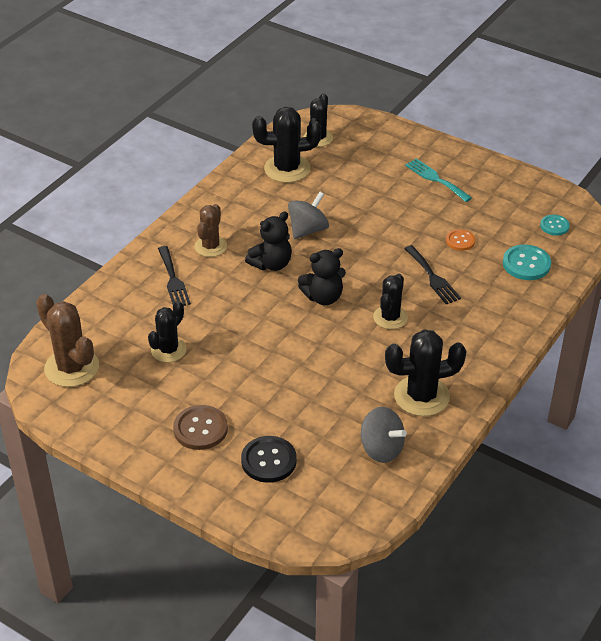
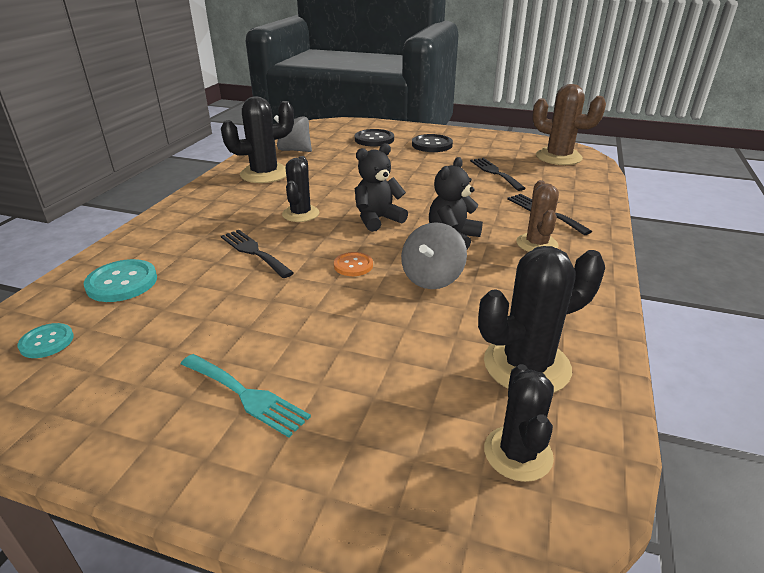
camera: 165 degrees right, 10 degrees down
black cactus [148,301,186,362] -> black fork [470,158,526,191]
brown button [173,405,228,450] -> black button [412,134,453,152]
orange button [446,229,475,251] -> orange button moved to [334,252,373,276]

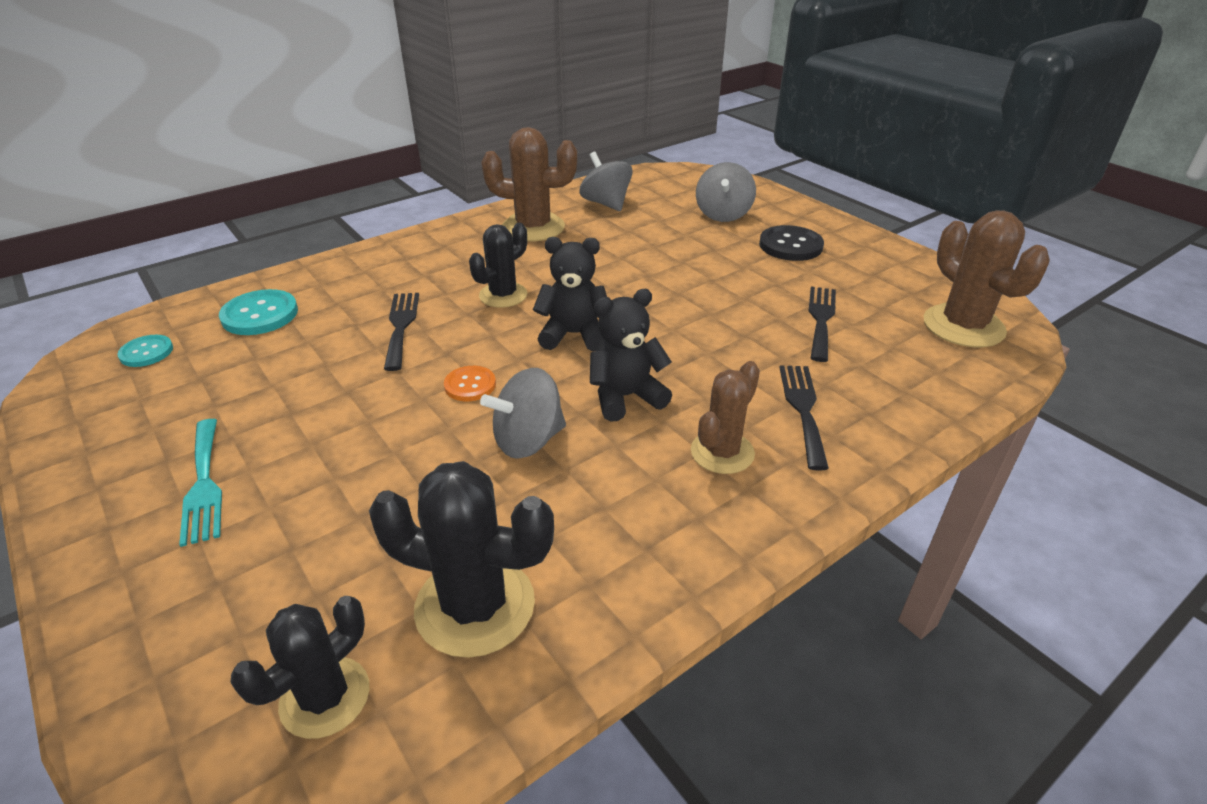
camera: 35 degrees right, 5 degrees up
black cactus [221,96,294,183] -> brown cactus [481,127,577,241]
black button [355,129,394,147] -> grey spinning top [696,162,756,222]

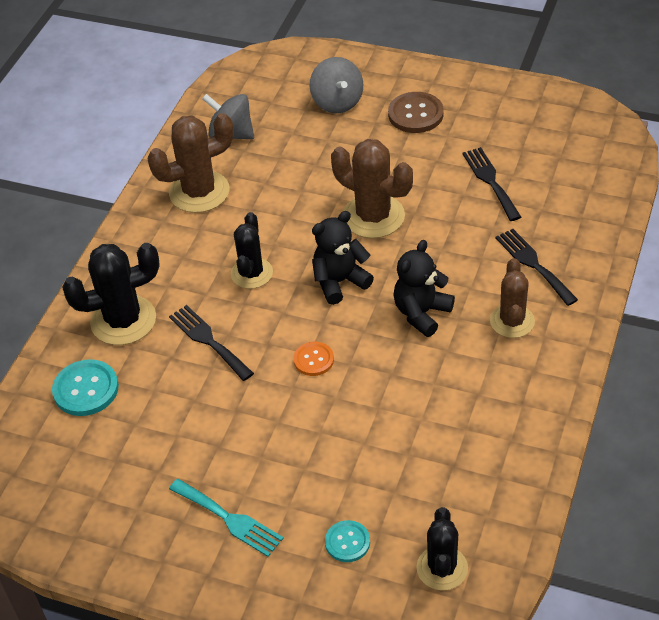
camera: 30 degrees left, 10 degrees up
turquoise button [117,335,173,367] -> turquoise button moved to [325,520,370,562]
black cactus [369,461,554,658] -> black cactus moved to [62,243,160,345]
grey spinning top [480,368,566,459] -> none
black button [759,225,824,261] -> brown button [388,92,444,133]
brown cactus [923,211,1050,347] -> brown cactus moved to [331,139,413,238]

